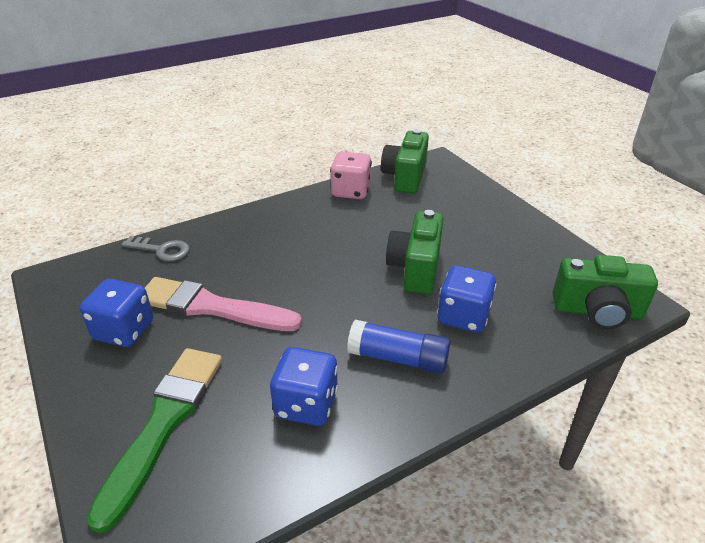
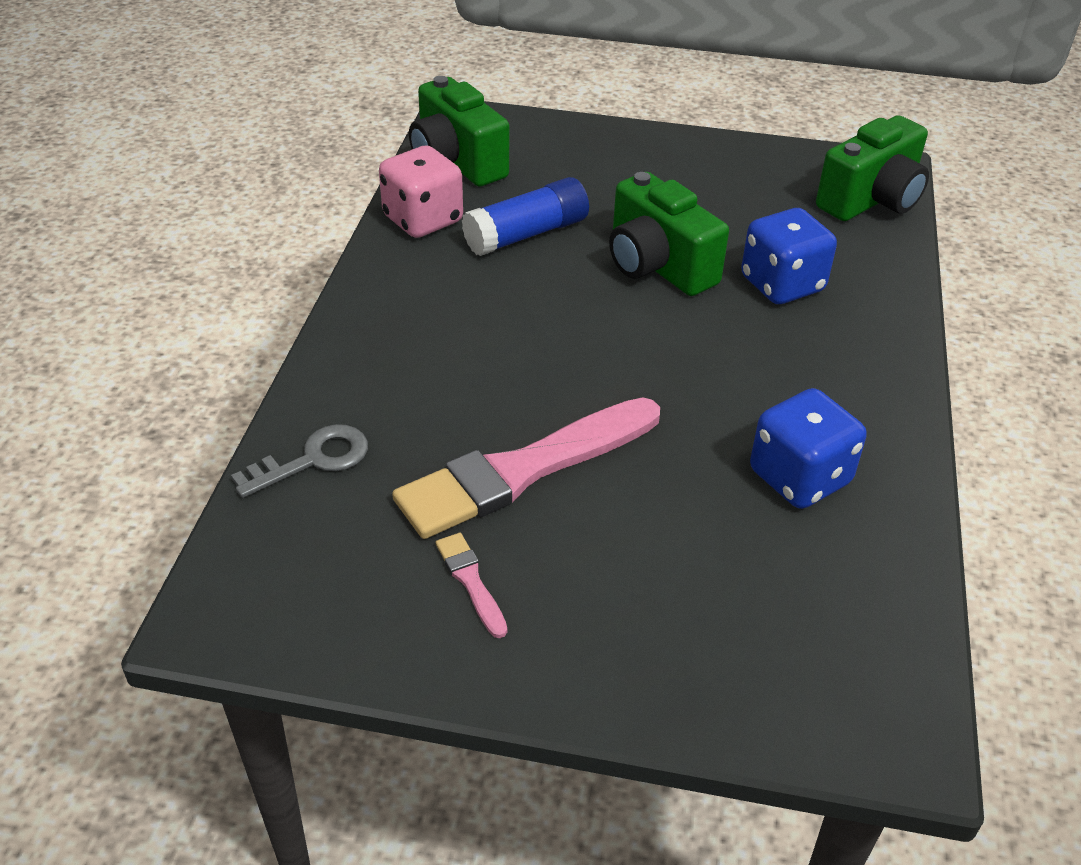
camera: 50 degrees left, 5 degrees up
blue dice [80,279,153,347] -> pink brush [436,533,507,638]
green brush [87,348,222,533] -> none
blue glue stick [347,320,450,374] -> blue glue stick moved to [462,177,589,256]

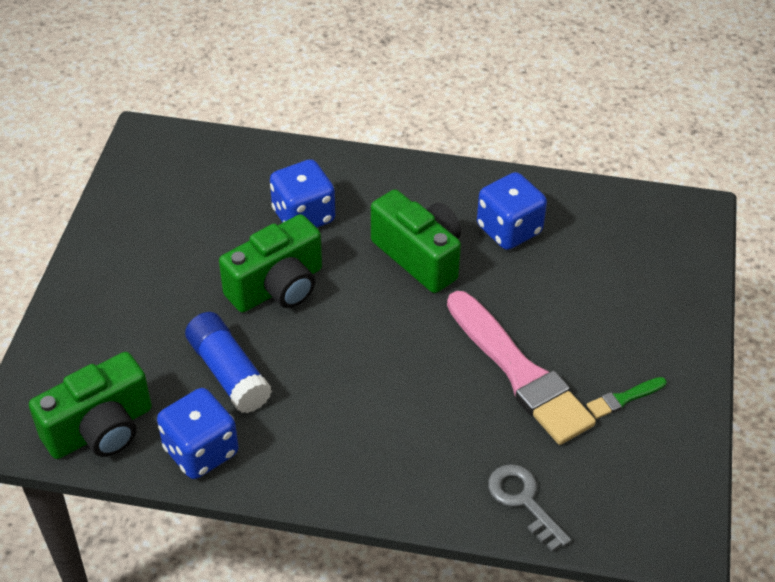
camera: 90 degrees left, 5 degrees up
pink dice [379,145,463,238] -> blue dice [157,388,239,479]
pink brush [436,533,507,638] -> green brush [587,377,667,419]
green camera [816,115,929,221] -> green camera moved to [371,189,461,293]

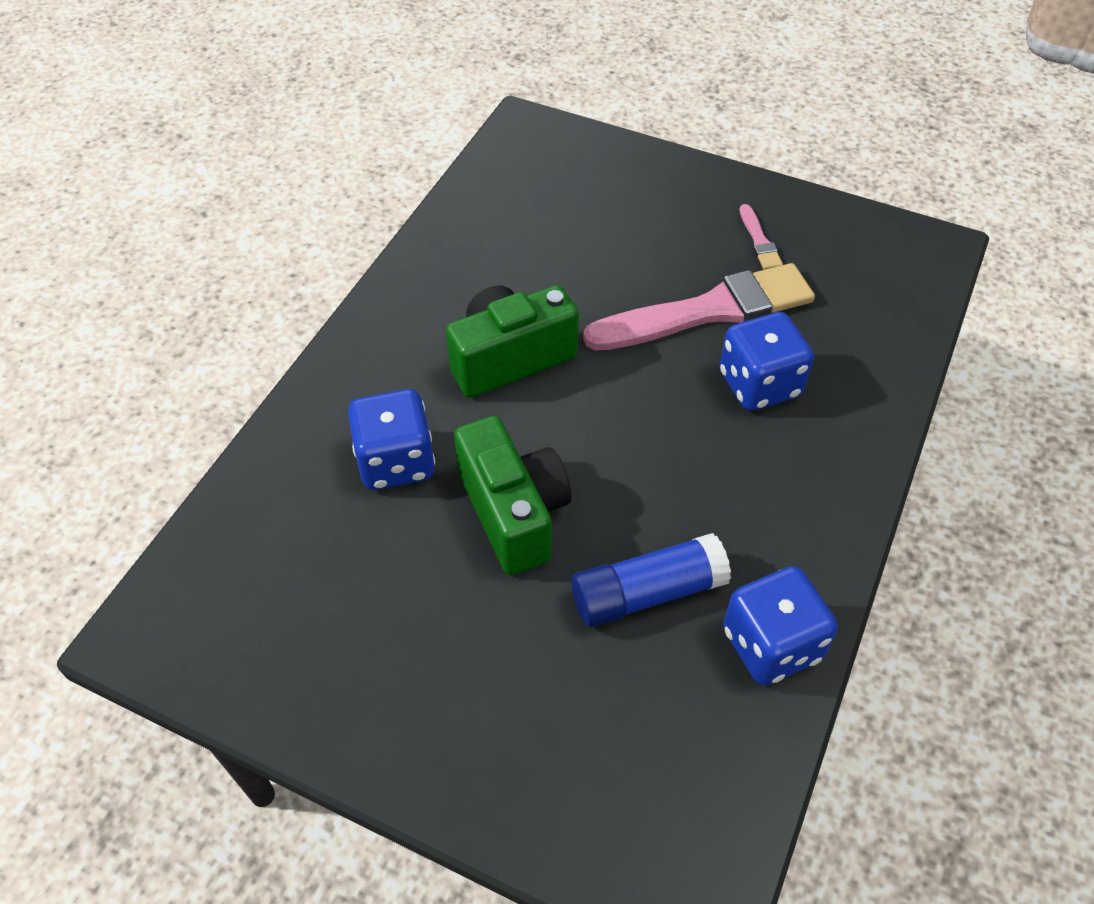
camera: 75 degrees left, 5 degrees up
green camera [29,352,152,459] -> none
blue dice [477,172,547,250] -> blue dice moved to [720,312,814,411]
grey key [488,464,571,552] -> none
green brush [587,377,667,419] -> pink brush [739,204,783,270]

